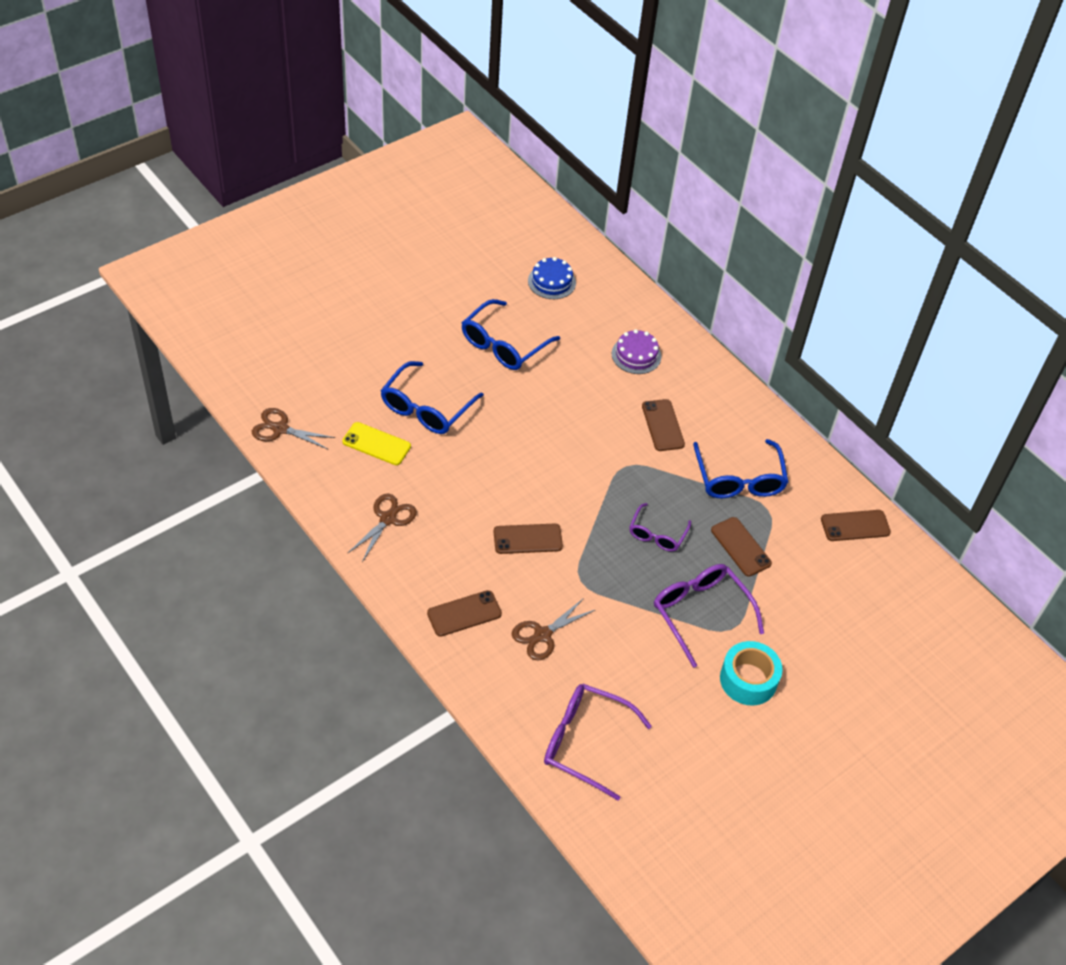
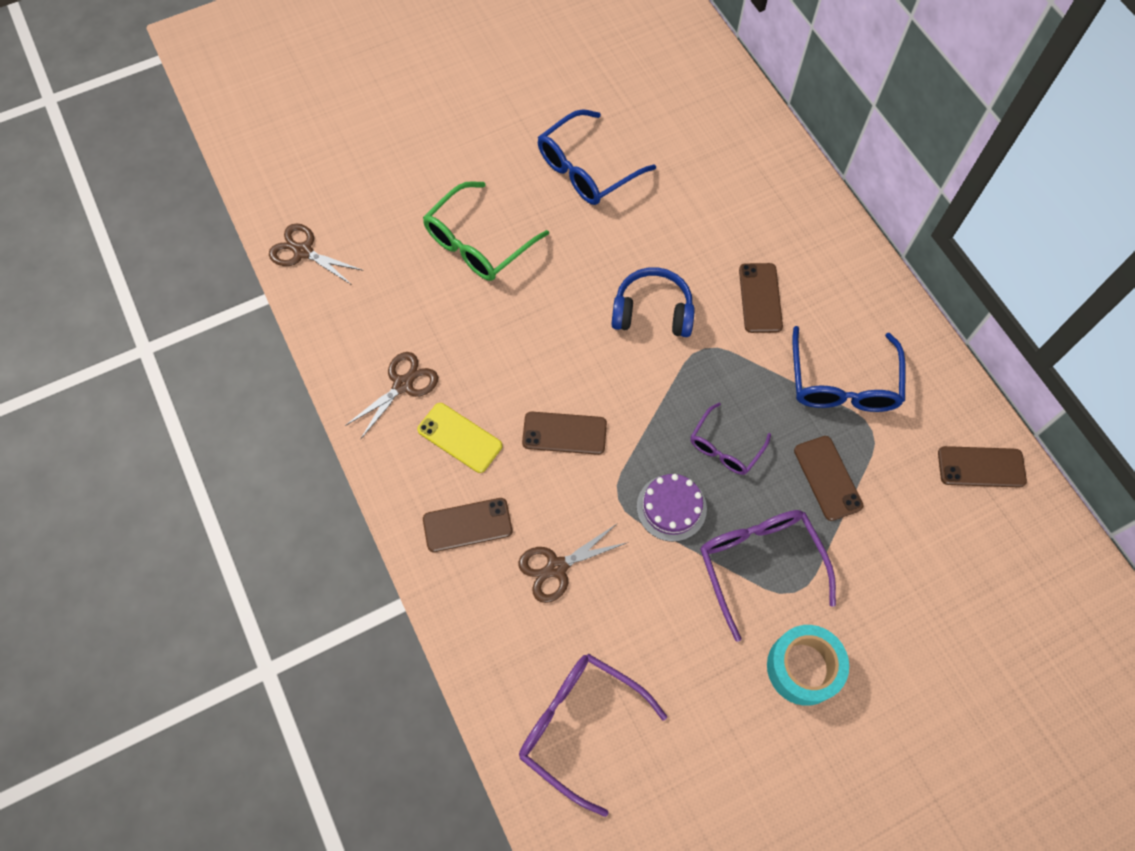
camera: 15 degrees right, 15 degrees up
yellow phone [342,422,411,465] -> yellow phone moved to [417,403,502,473]
blue glasses [380,361,484,434] -> green glasses [423,181,549,281]
blue cake [528,257,576,299] -> none
purple cake [612,329,661,374] -> purple cake moved to [637,474,707,542]
none -> blue headphones [611,267,695,337]

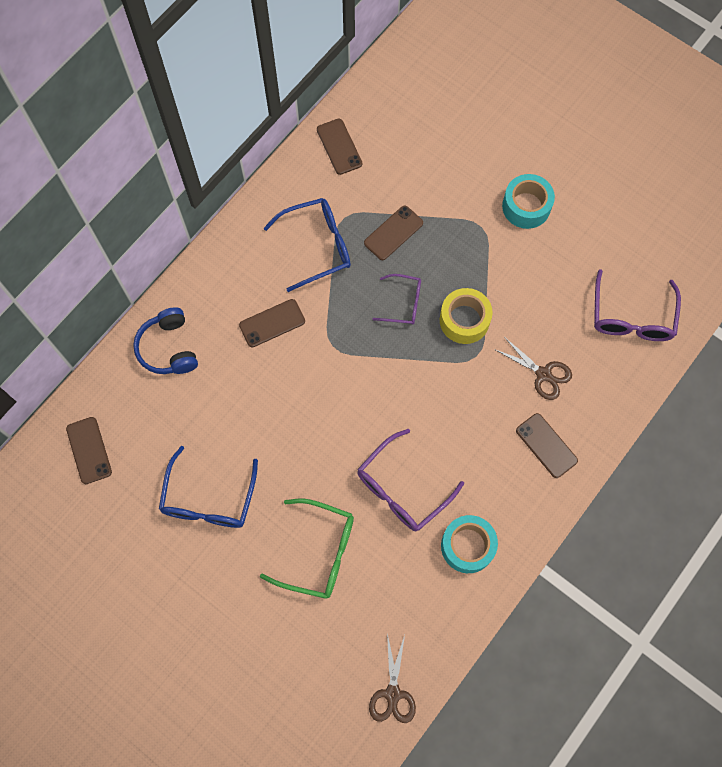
camera: 115 degrees left, 5 degrees up
brown scissors [345,352,438,440] -> turquoise tape [441,515,498,573]
yellow phone [417,403,502,473] -> none
brown phone [522,412,607,455] -> brown phone moved to [66,417,112,484]
blue glasses [538,109,656,205] -> blue glasses turned 75 degrees clockwise [159,446,258,528]
blue headphones [611,267,695,337] -> blue headphones moved to [133,307,198,374]
purple cake [637,474,707,542] -> yellow tape [440,288,493,344]
purple glasses [700,510,836,642] -> purple glasses moved to [357,429,464,531]

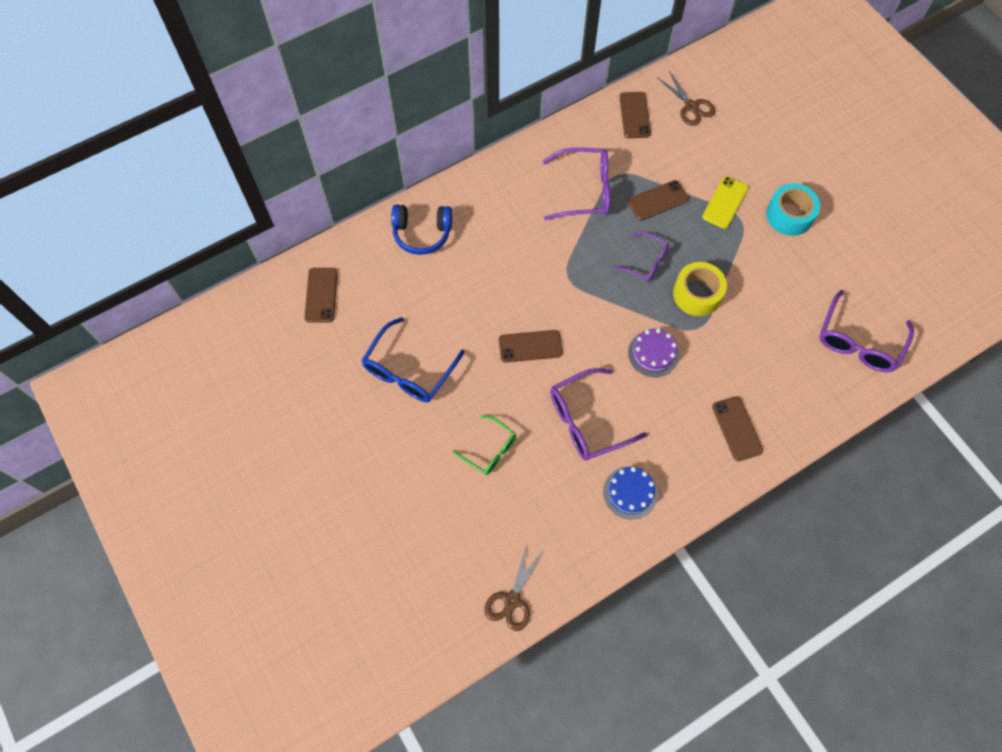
camera: 20 degrees right, 5 degrees down
blue headphones [133,307,198,374] -> blue headphones turned 90 degrees counterclockwise [391,205,452,255]
brown phone [239,299,305,347] -> brown phone moved to [499,330,562,363]
green glasses [260,498,354,599] -> green glasses [453,415,516,475], size x0.61
blue glasses [263,198,351,292] -> purple glasses [543,148,610,220]
turquoise tape [441,515,498,573] -> blue cake [603,466,658,519]
brown scissors [494,337,572,400] -> brown scissors moved to [658,71,715,126]
none -> purple cake [628,328,679,377]
none -> yellow phone [702,176,748,229]

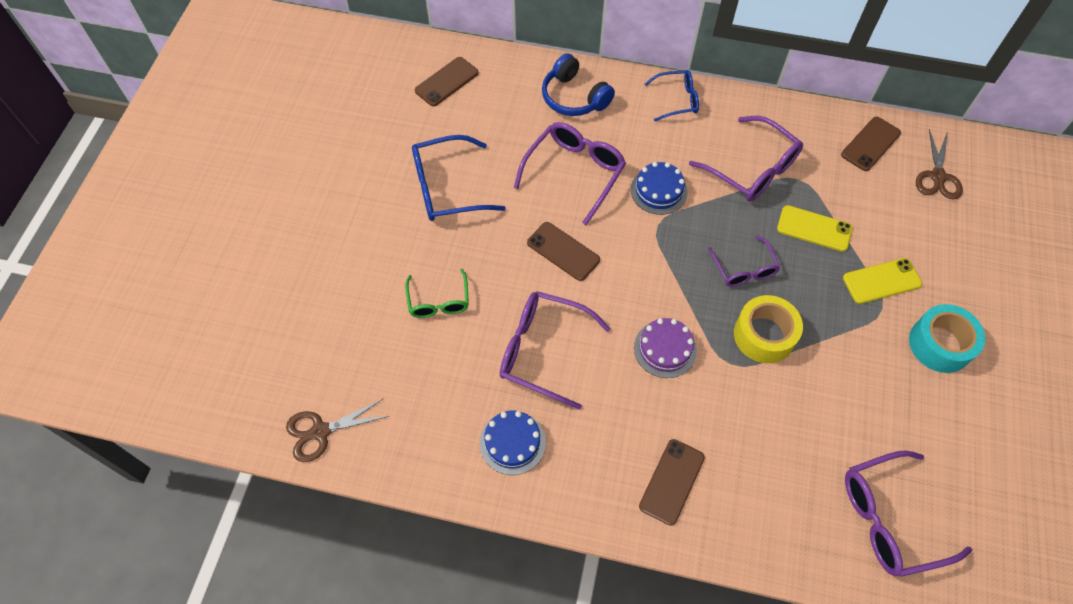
camera: 45 degrees right, 5 degrees down
brown phone [628,180,689,221] -> yellow phone [777,205,853,252]
none -> purple glasses [514,122,626,225]
none -> blue cake [631,162,687,215]
none -> blue glasses [644,70,699,121]

